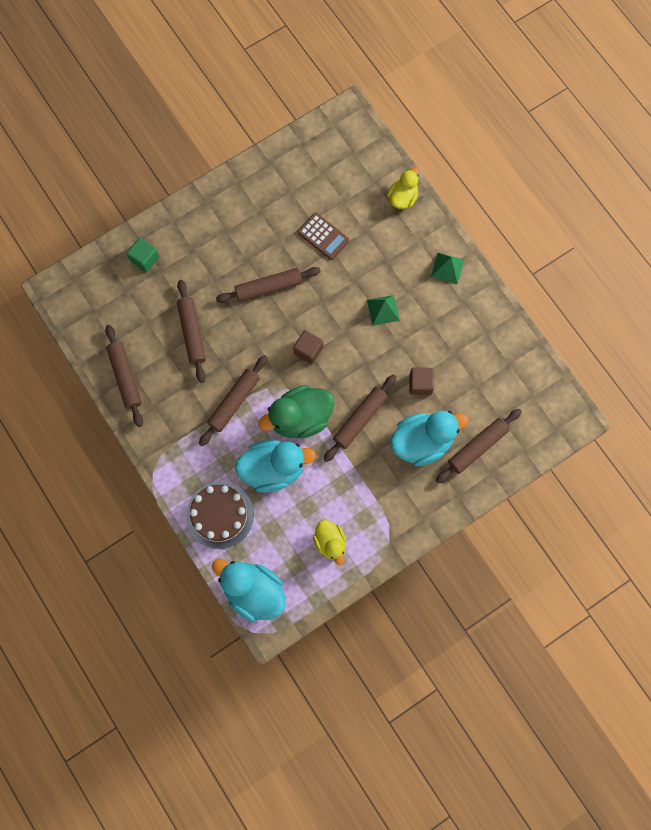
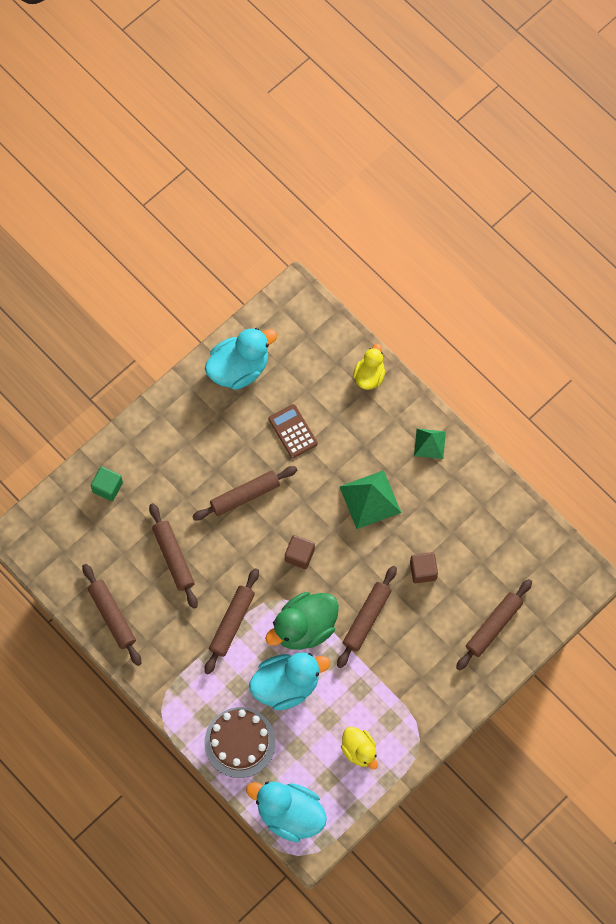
camera: 10 degrees left, 5 degrees down
brown calculator [298,213,349,260] -> brown calculator turned 150 degrees counterclockwise [269,404,318,458]
green pyramid [367,295,400,326] -> green pyramid [339,470,401,529], size x1.62
turquoise duck [390,411,469,466] -> turquoise duck moved to [205,328,277,390]

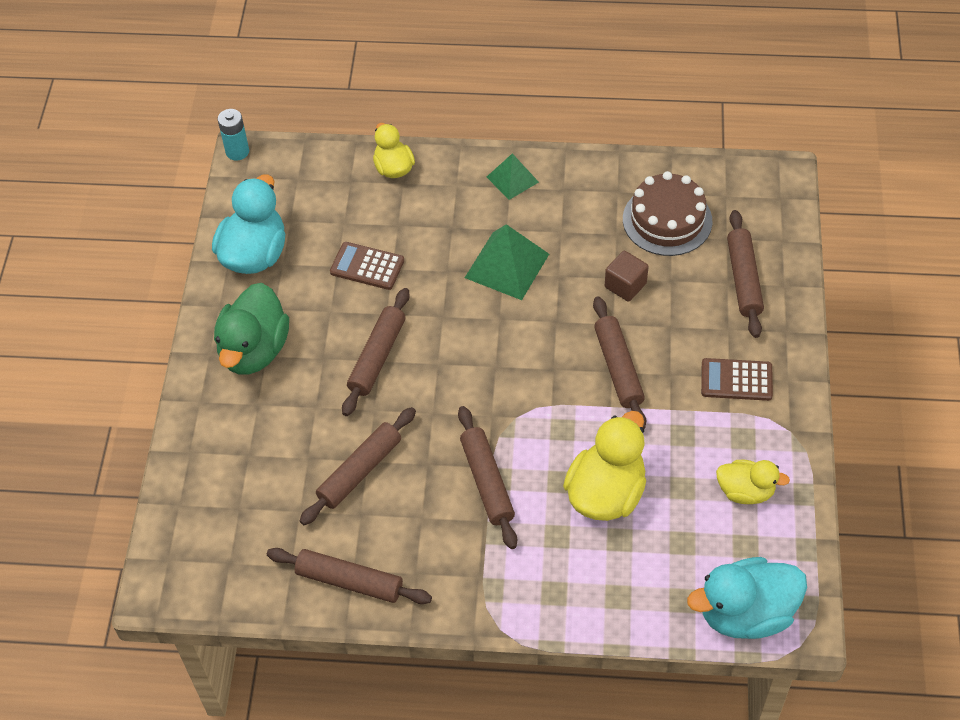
camera: 40 degrees left, 15 degrees down
green cube [91,466,123,501] -> none
brown rolling pin [149,503,198,609] -> brown rolling pin turned 75 degrees counterclockwise [300,407,416,525]
brown cake [204,707,276,778] -> brown cake moved to [623,171,712,256]
turquoise duck [249,652,330,710] -> yellow duck [563,411,646,521]
green duck [265,592,339,650] -> green duck moved to [214,283,289,375]
brown cube [285,535,315,569] -> none
none -> turquoise battery [218,109,249,161]
none -> brown calculator [701,358,773,401]

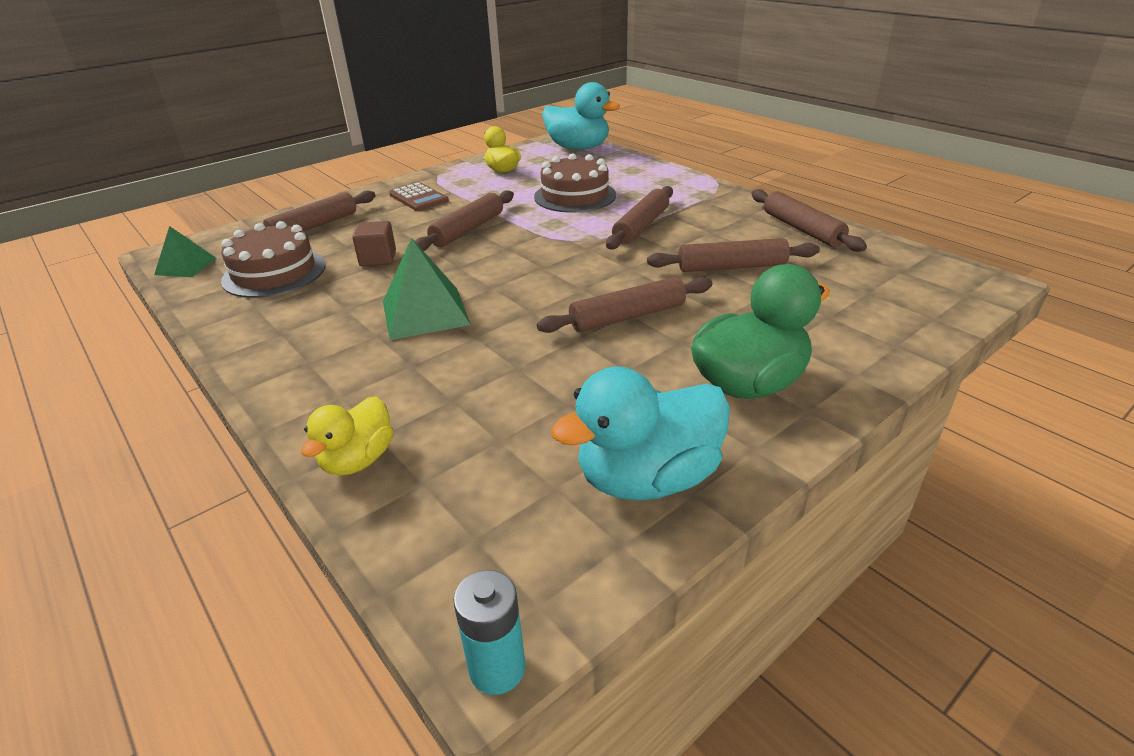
camera: 135 degrees left, 20 degrees down
brown calculator [330,242,404,290] -> none
green pyramid [487,153,539,200] -> green pyramid moved to [154,226,216,277]
yellow duck [563,411,646,521] -> brown cake [534,153,616,213]

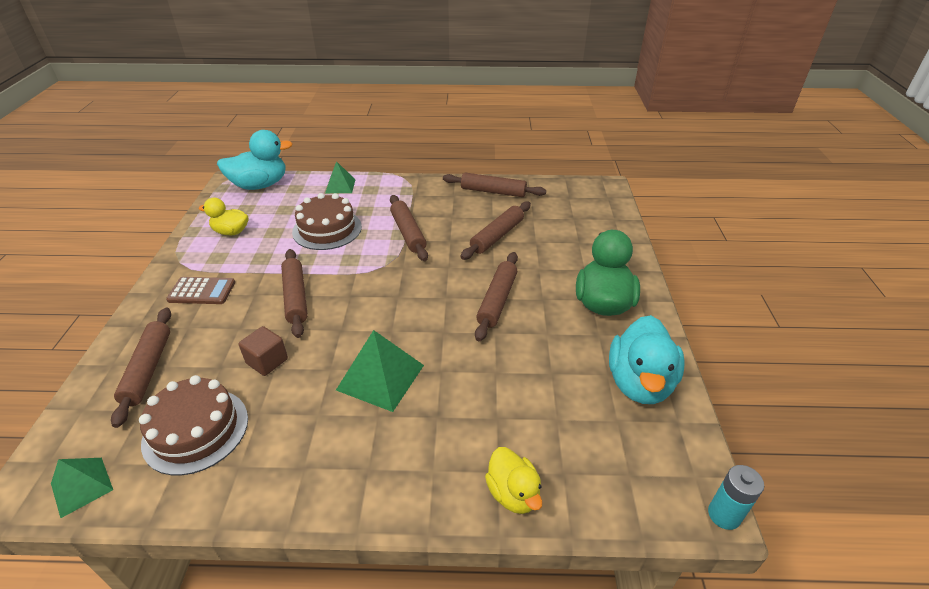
camera: 50 degrees left, 5 degrees up
none -> green pyramid [325,161,356,193]

